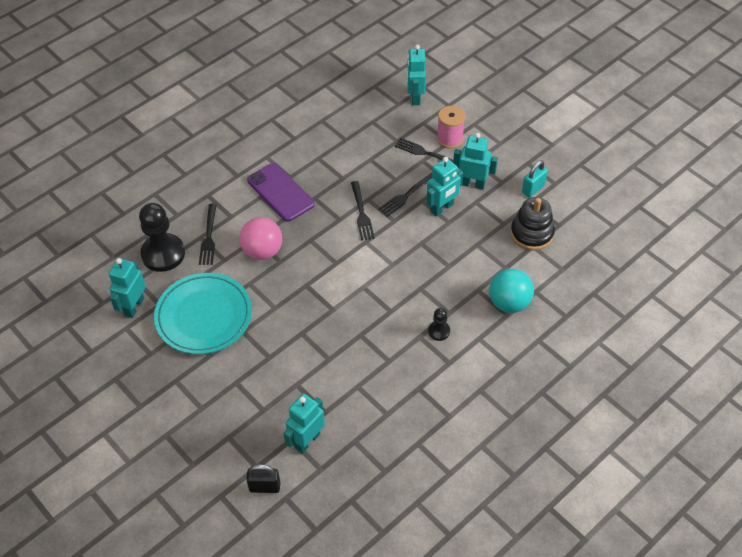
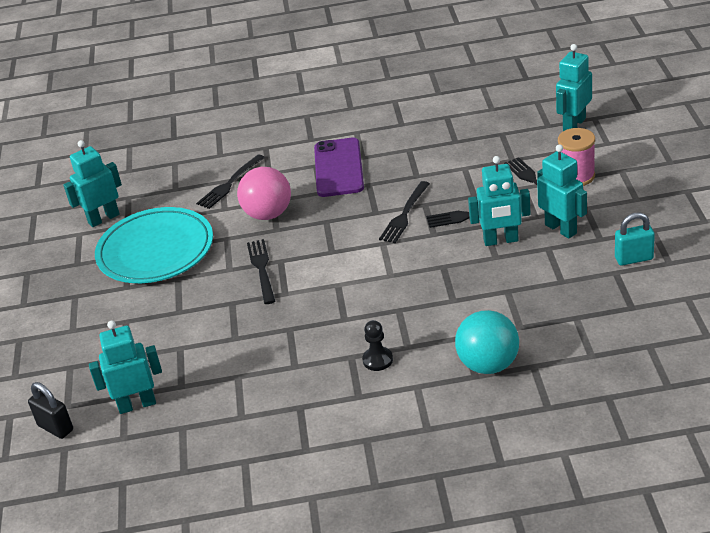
camera: 40 degrees right, 15 degrees down
black pawn [139,203,185,272] -> none
black stacking toy [511,197,555,250] -> none
none -> black fork [247,239,275,304]

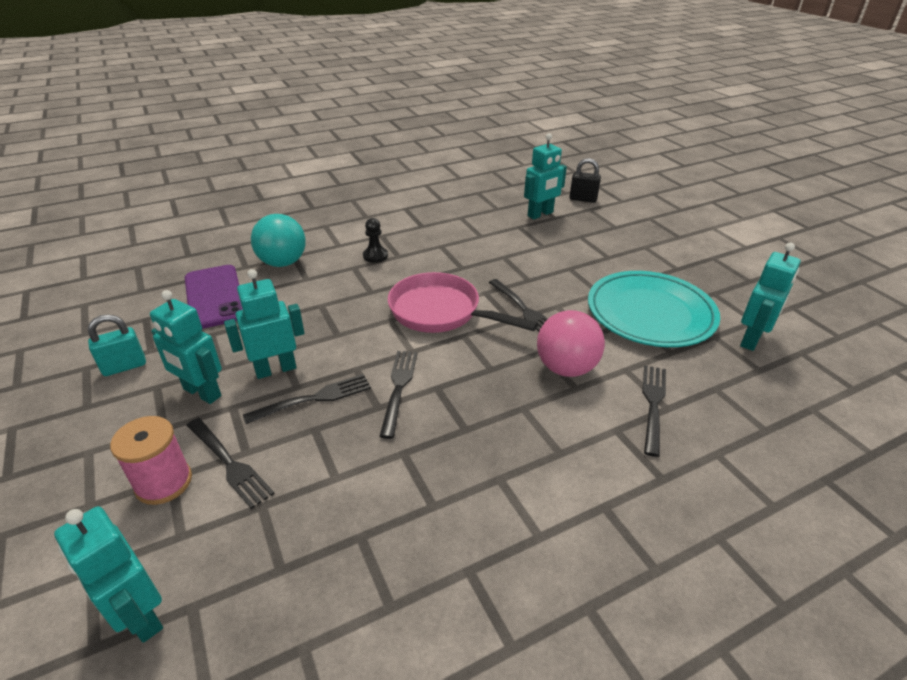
camera: 155 degrees right, 0 degrees up
purple phone [314,138,364,197] -> purple phone moved to [185,265,243,329]
turquoise robot [556,44,592,131] -> turquoise robot turned 120 degrees clockwise [54,506,163,643]
none -> pink pan [388,272,538,333]

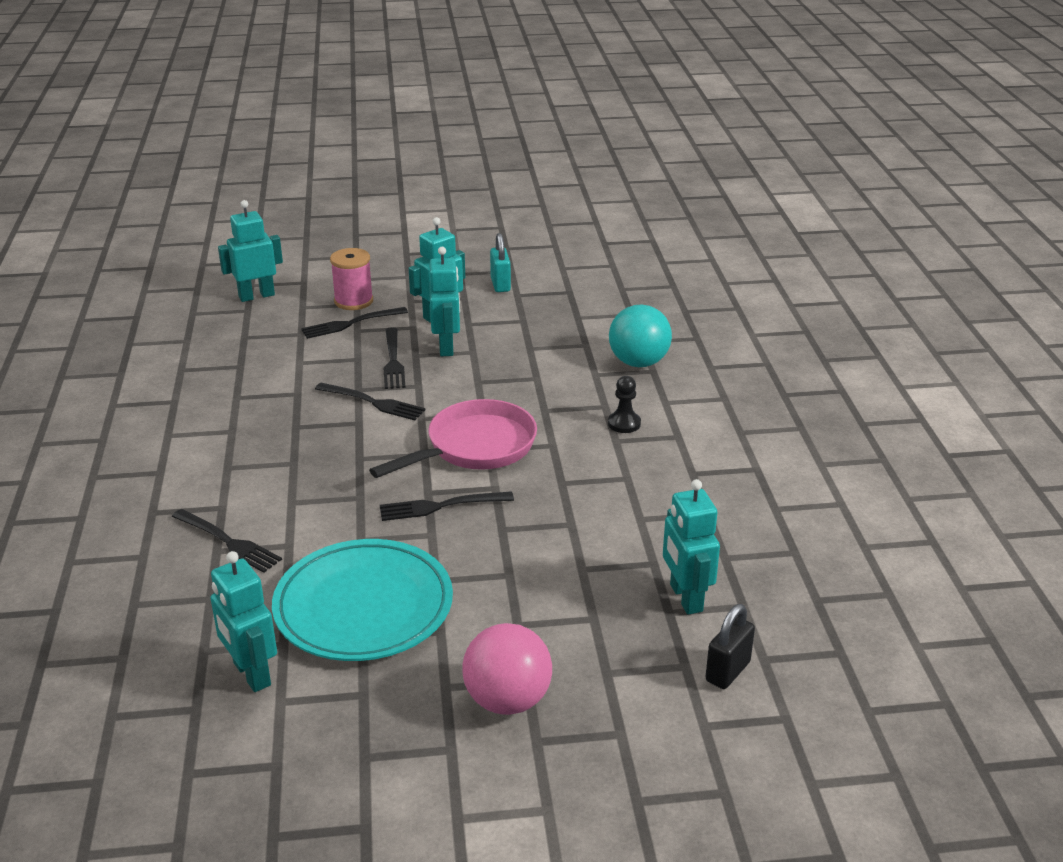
camera: 110 degrees right, 5 degrees down
purple phone [185,265,243,329] -> none
pink ball [537,310,605,377] -> pink ball moved to [463,623,552,715]

